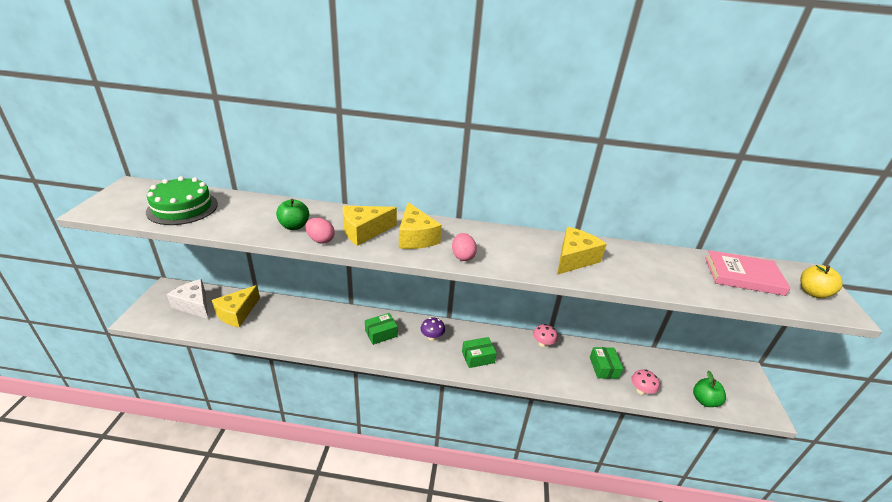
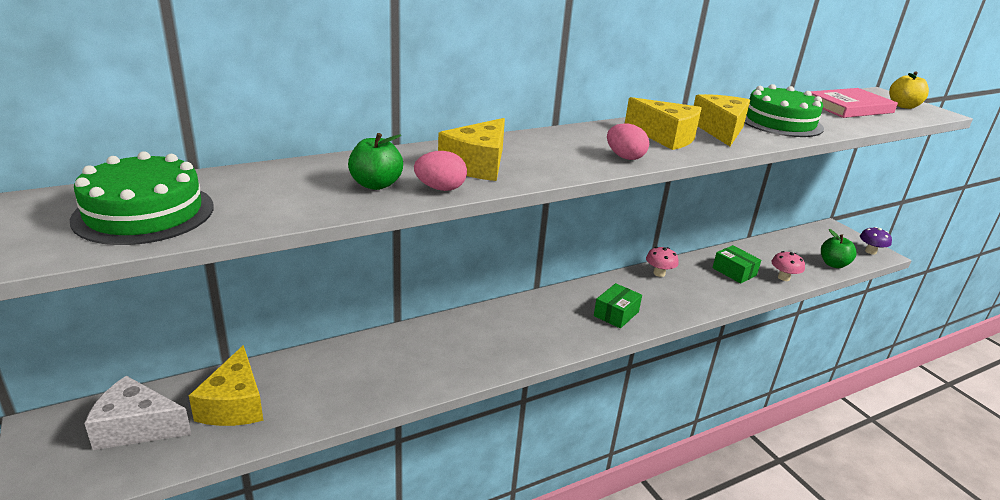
camera: 35 degrees left, 5 degrees down
green box [365,313,398,345] -> none
yellow cheese [399,202,442,249] -> yellow cheese moved to [625,97,702,150]
purple mushroom [421,318,445,341] -> purple mushroom moved to [860,227,892,255]
none -> green cake [745,84,824,137]

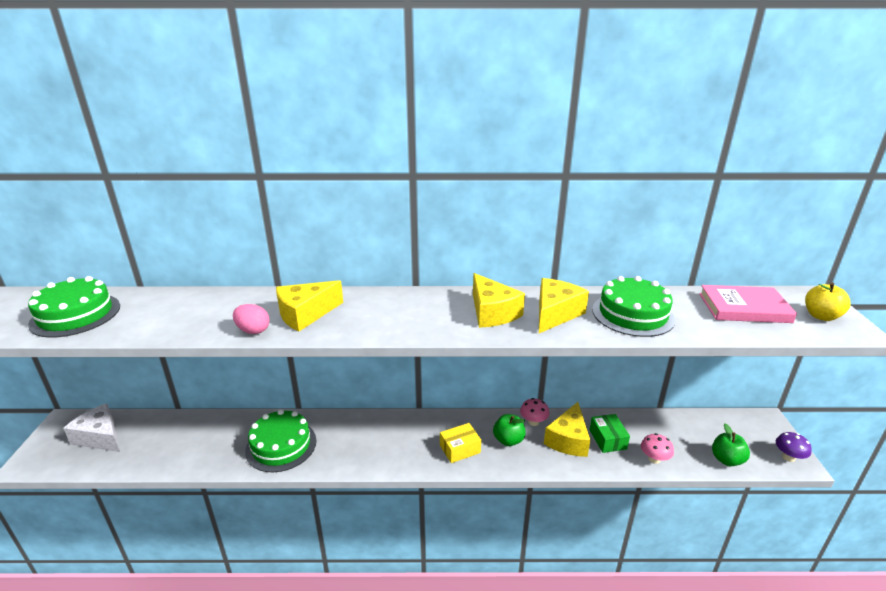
camera: 30 degrees right, 0 degrees up
yellow cheese [189,345,263,426] -> yellow cheese moved to [544,402,590,457]
green apple [348,133,403,190] -> green apple moved to [493,414,526,446]
green box [594,283,642,328] -> yellow box [440,423,481,463]
pink egg [607,123,649,160] -> none
none -> green cake [245,409,316,472]

